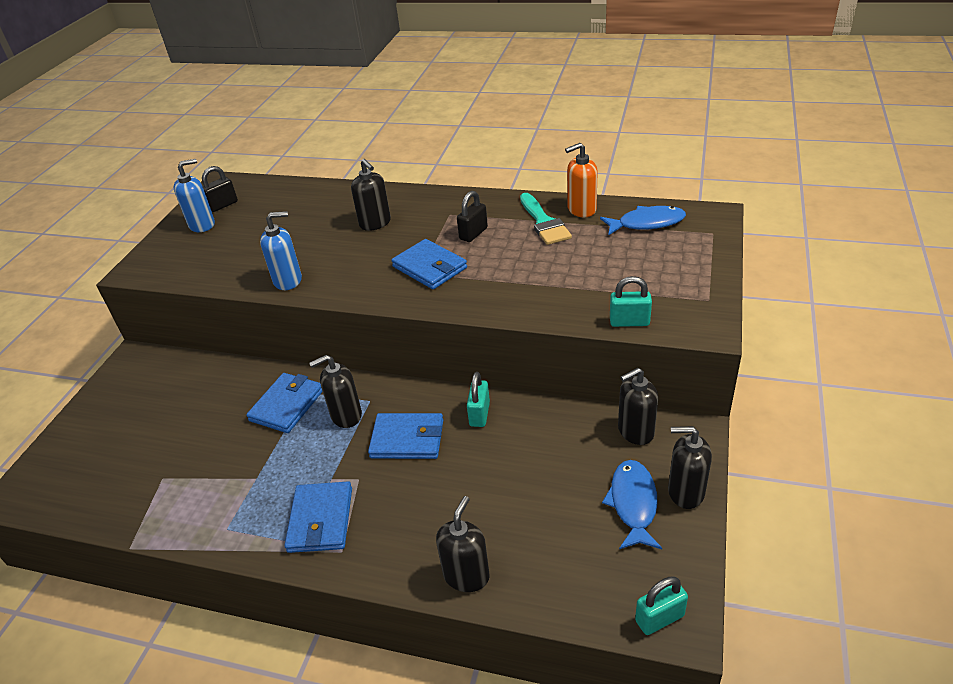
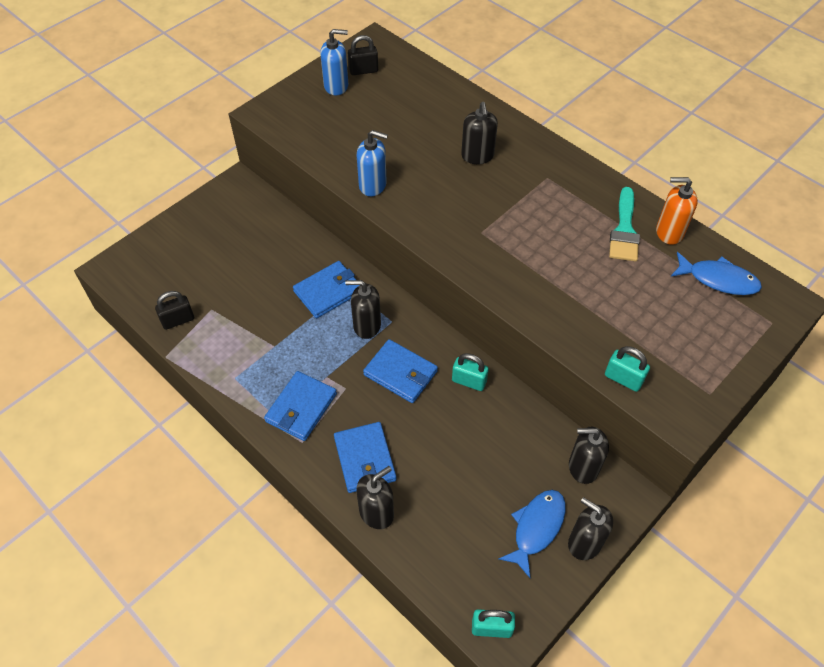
camera: 25 degrees right, 15 degrees up
blue wallet [391,239,467,289] -> blue wallet moved to [334,422,396,493]
black padlock [457,191,488,242] -> black padlock moved to [155,291,194,330]
turquoise padlock [467,372,490,427] -> turquoise padlock turned 75 degrees clockwise [452,353,489,391]

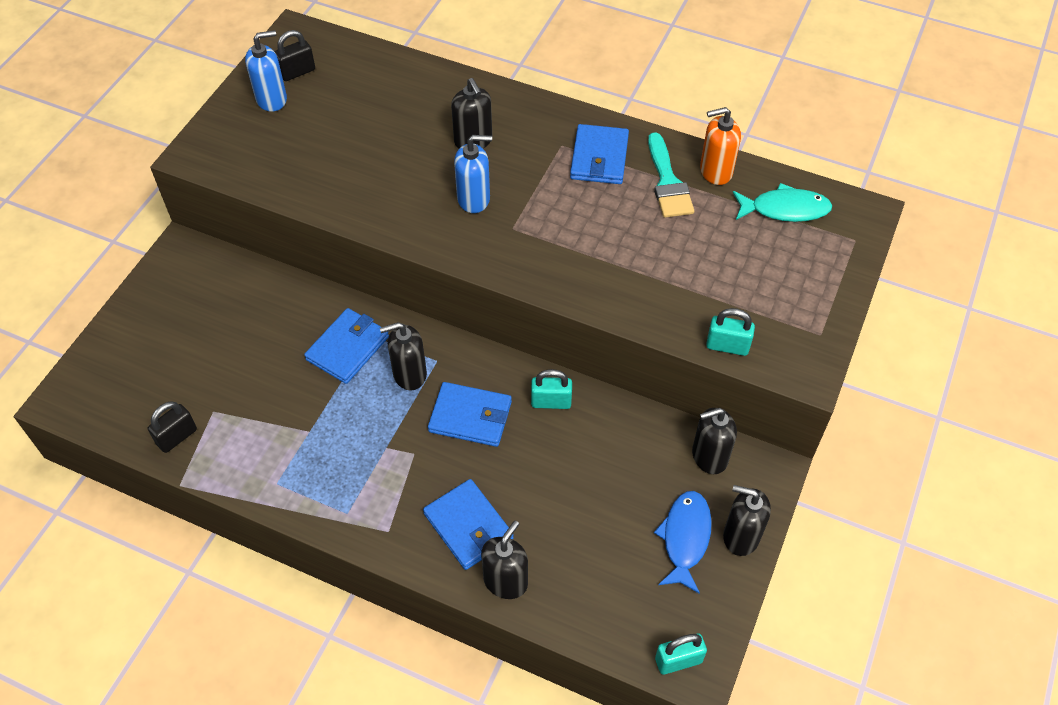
camera: 20 degrees left, 0 degrees up
blue wallet [264,371,337,441] -> blue wallet moved to [570,124,629,184]
blue soap dispenser [357,130,388,196] -> blue soap dispenser moved to [454,135,492,213]
blue fish [671,252,762,295] -> turquoise fish [733,183,833,222]

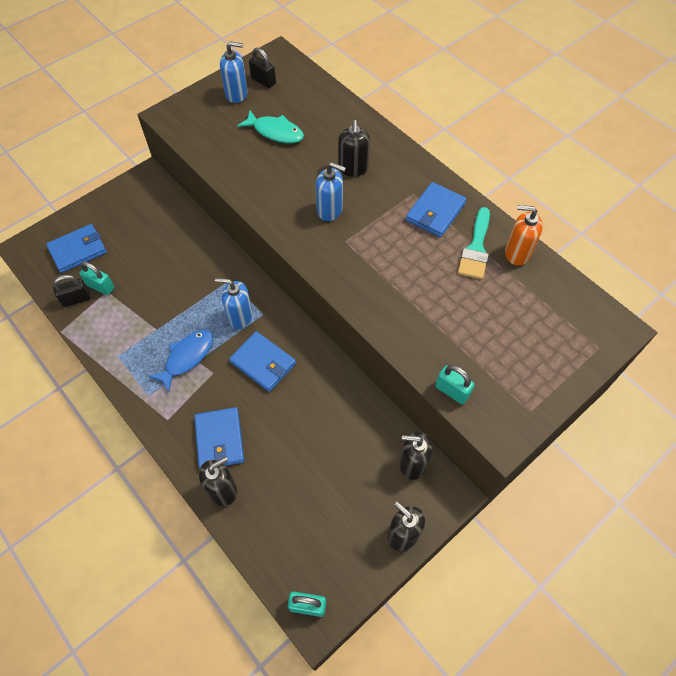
camera: 25 degrees right, 5 degrees up
black padlock [274,30,315,81] -> black padlock turned 45 degrees clockwise [249,48,276,88]
blue wallet [304,308,389,384] -> blue wallet moved to [46,224,107,273]
black soap dispenser [380,322,427,391] -> blue soap dispenser [215,278,253,329]
turquoise padlock [531,369,572,409] -> turquoise padlock moved to [79,261,114,295]
blue fish [654,491,712,594] -> blue fish moved to [148,330,213,392]
turquoise fish [733,183,833,222] -> turquoise fish moved to [237,110,304,143]

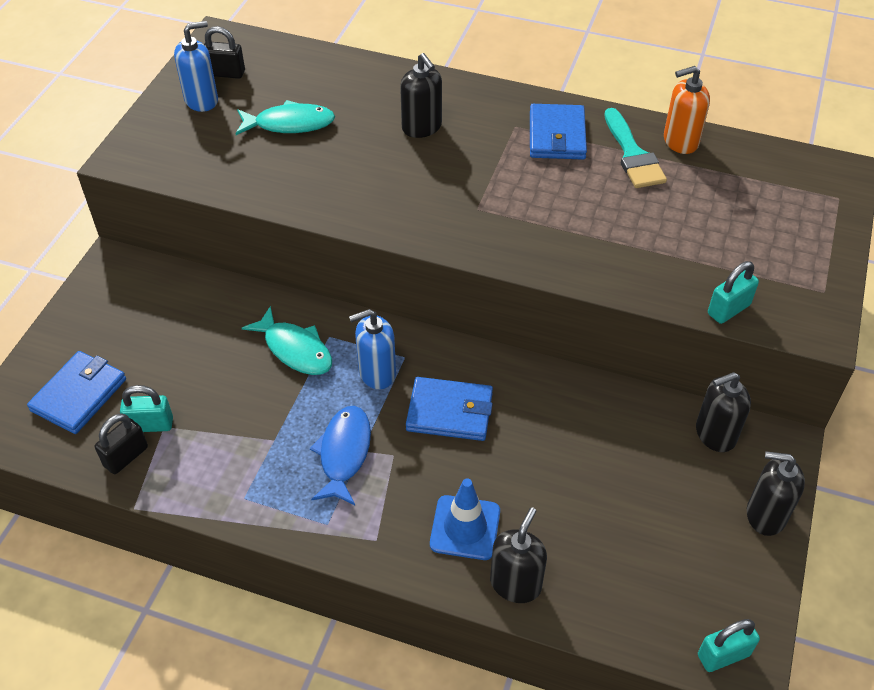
camera: 30 degrees left, 10 degrees down
blue wallet [194,407,244,468] -> blue traffic cone [430,478,500,560]
blue soap dispenser [316,162,346,221] -> none
turquoise padlock [435,365,475,404] -> turquoise padlock turned 45 degrees counterclockwise [708,261,759,324]
none -> turquoise fish [242,306,332,375]

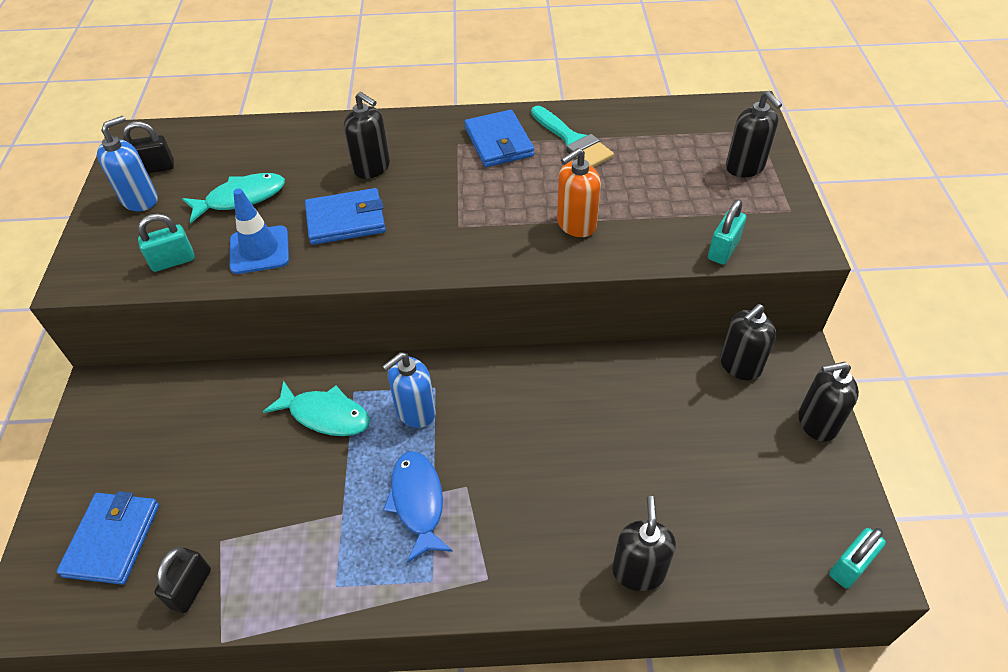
camera: 20 degrees left, 0 degrees up
turquoise padlock [120,385,173,432] -> turquoise padlock moved to [137,214,195,272]
blue wallet [406,377,493,441] -> blue wallet moved to [305,188,386,245]
blue traffic cone [430,478,500,560] -> blue traffic cone moved to [230,189,289,274]
orange soap dispenser [664,66,710,154] -> orange soap dispenser moved to [557,148,601,237]
none -> black soap dispenser [726,91,782,177]

